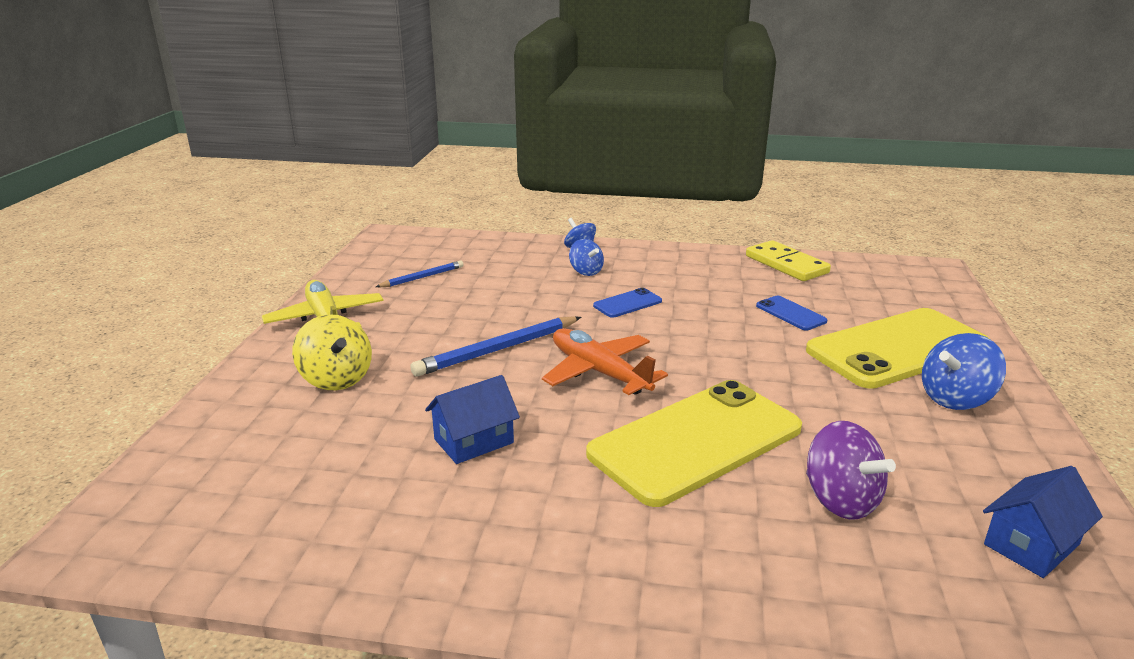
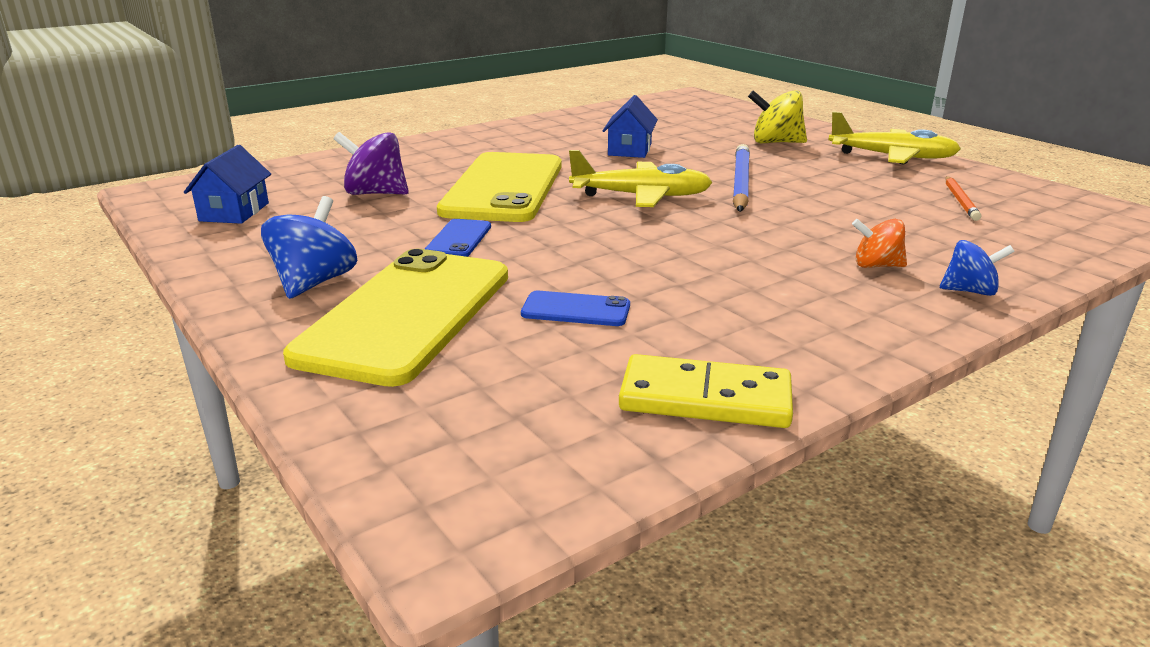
camera: 135 degrees right, 0 degrees up
blue pencil [376,261,464,287] -> orange pencil [946,176,981,221]
orange plane [542,328,668,395] -> yellow plane [569,150,713,207]
blue spinning top [569,239,604,276] -> orange spinning top [852,219,907,268]
blue phone [593,288,662,318] -> blue phone moved to [425,219,491,257]

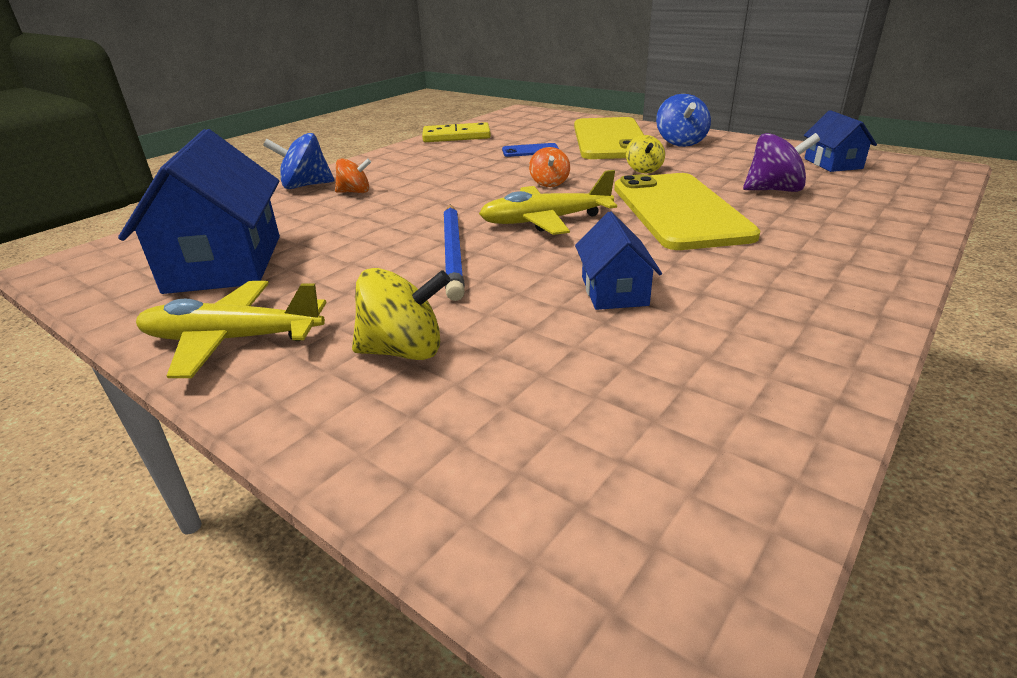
camera: 165 degrees right, 5 degrees up
blue phone [425,219,491,257] -> yellow spinning top [626,135,665,173]
blue spinning top [940,240,1015,296] -> blue spinning top [263,133,335,189], size x1.54
orange pencil [946,176,981,221] -> blue house [118,129,280,294]
none -> orange spinning top [529,147,570,187]

